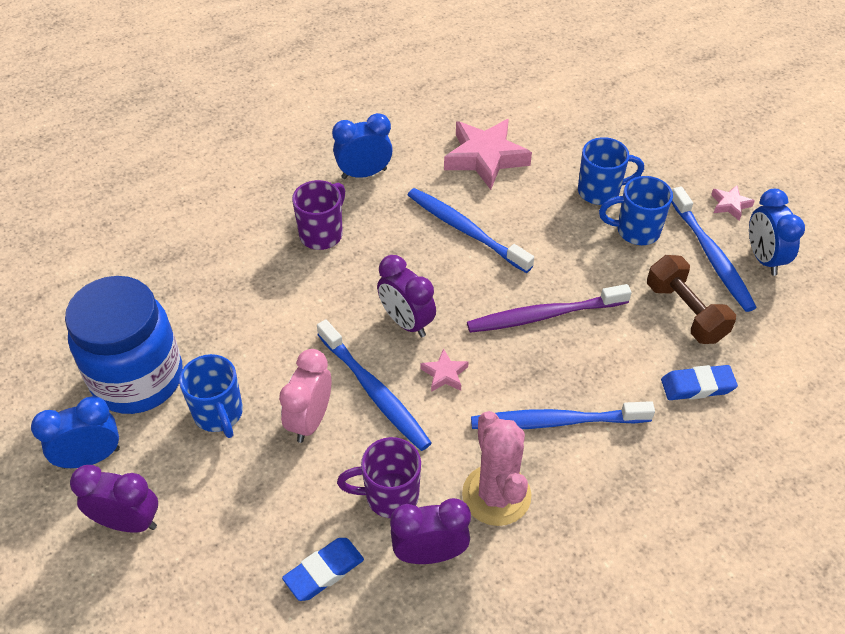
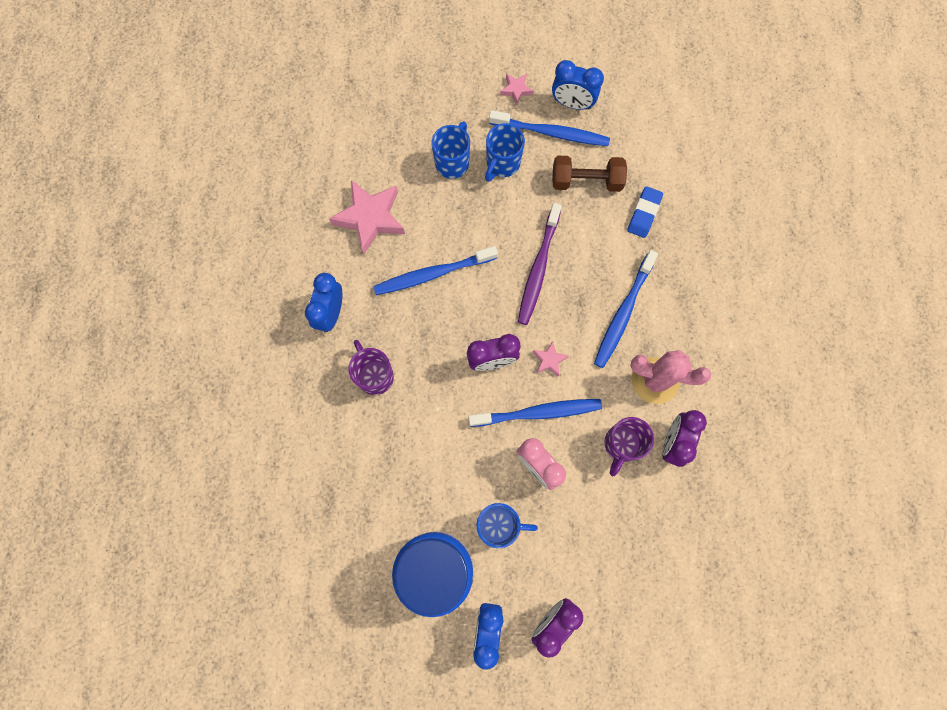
camera: 60 degrees left, 25 degrees up
blue eraser [282,538,364,601] -> none

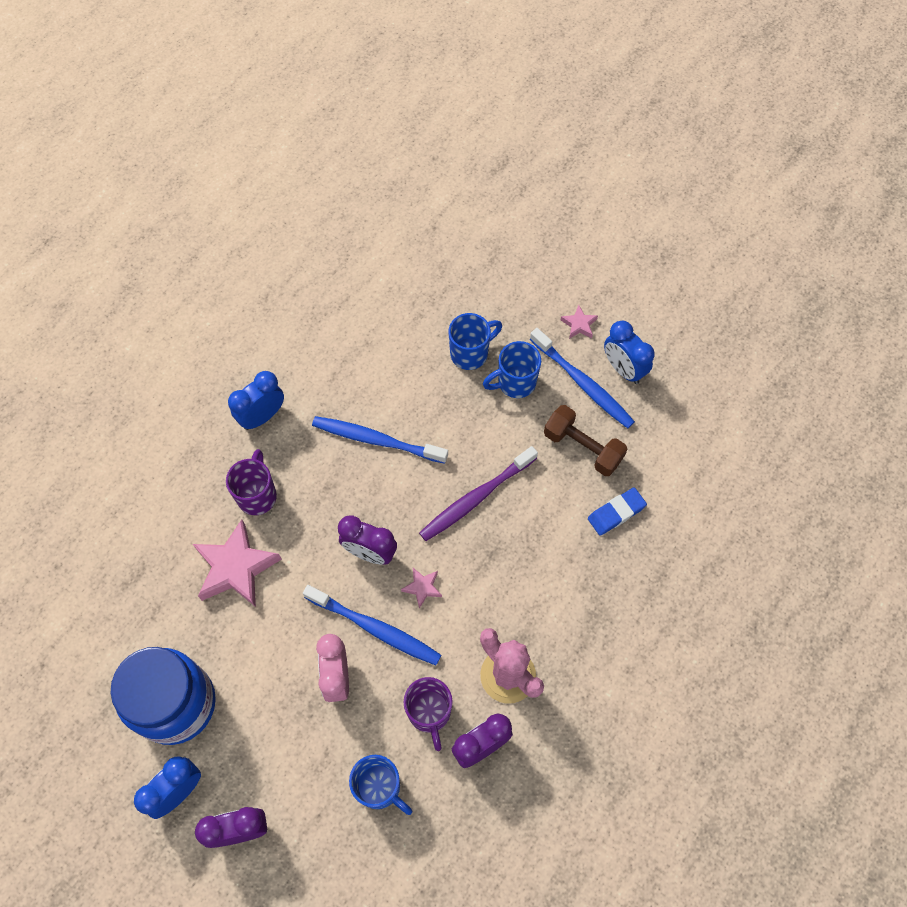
camera: 35 degrees right, 10 degrees down
pink star [329,180,405,254] -> pink star moved to [193,519,282,607]
blue mug [477,503,538,548] -> blue mug moved to [349,755,412,815]
blue toothbrush [594,250,658,368] -> none
purple mug [604,417,654,476] -> purple mug turned 75 degrees counterclockwise [404,677,453,751]

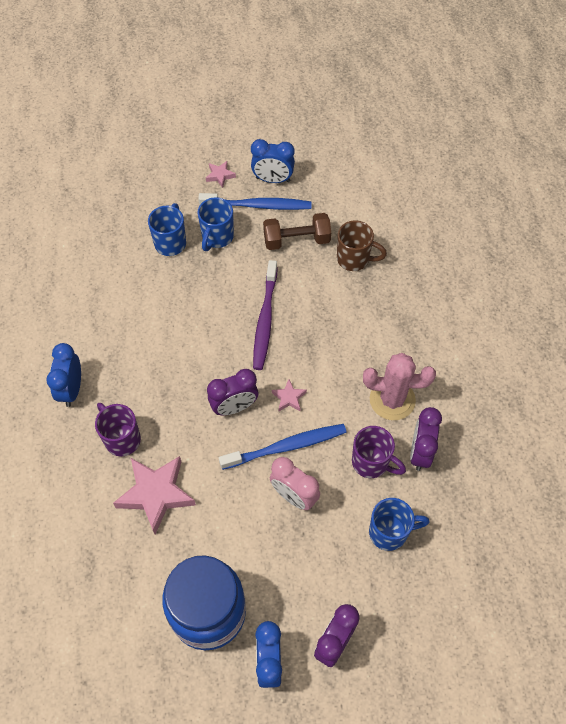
camera: 45 degrees left, 5 degrees down
blue toothbrush [312,416,448,464] -> none
blue eraser [588,487,647,536] -> brown mug [337,221,387,271]

